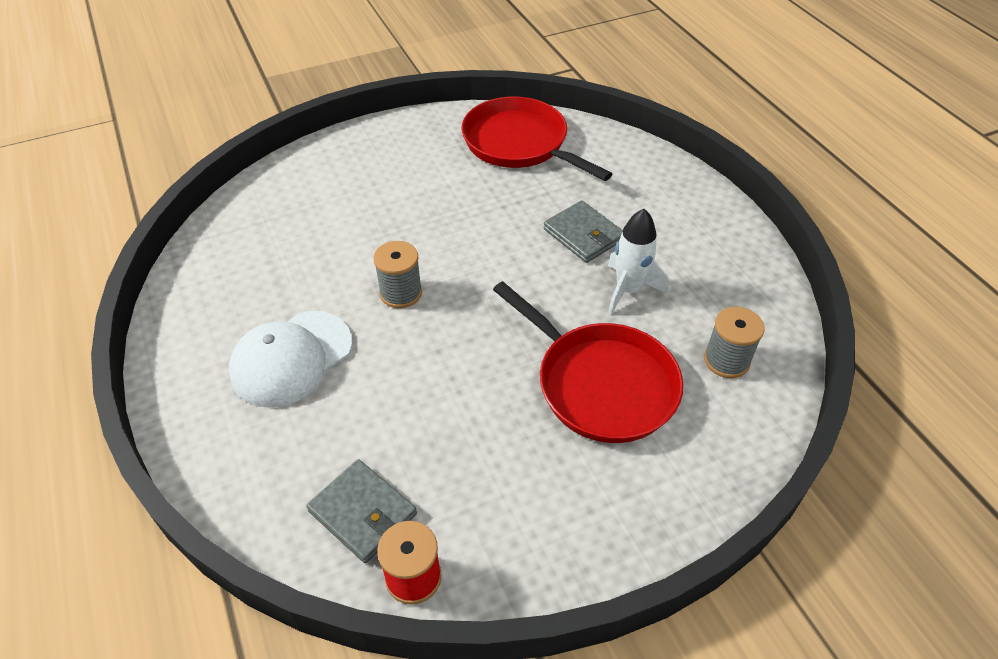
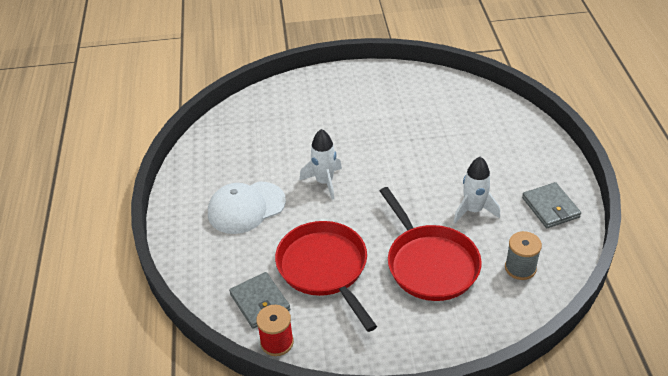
camera: 20 degrees right, 5 degrees down
grey spool [374,241,422,308] -> white rocket [299,129,342,200]
red pan [461,97,612,181] -> red pan moved to [275,221,377,332]
grey wallet [543,200,623,263] -> grey wallet moved to [522,182,581,228]

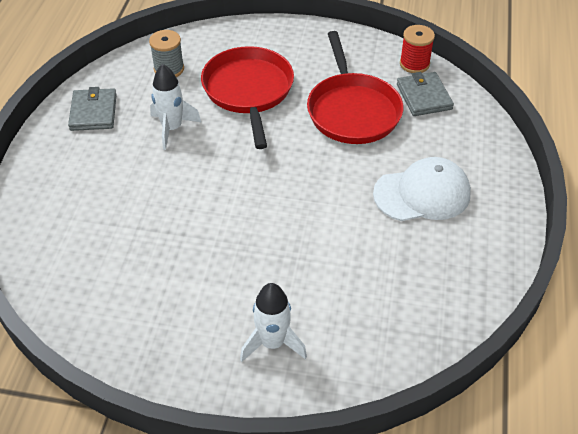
camera: 165 degrees left, 5 degrees up
white rocket [299,129,342,200] -> white rocket moved to [240,283,307,362]

